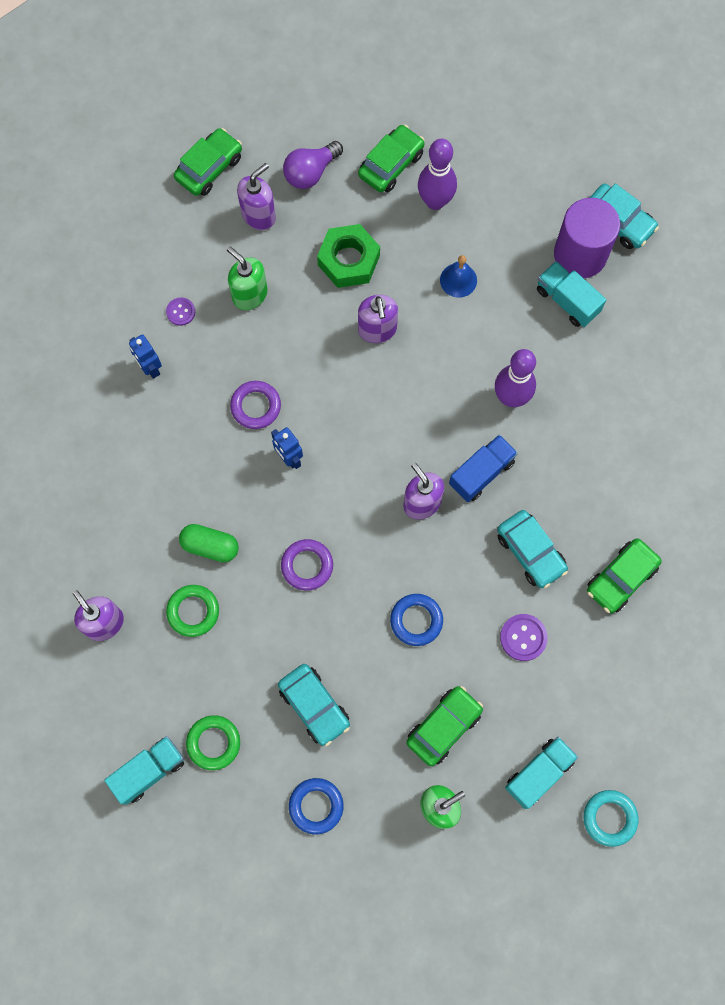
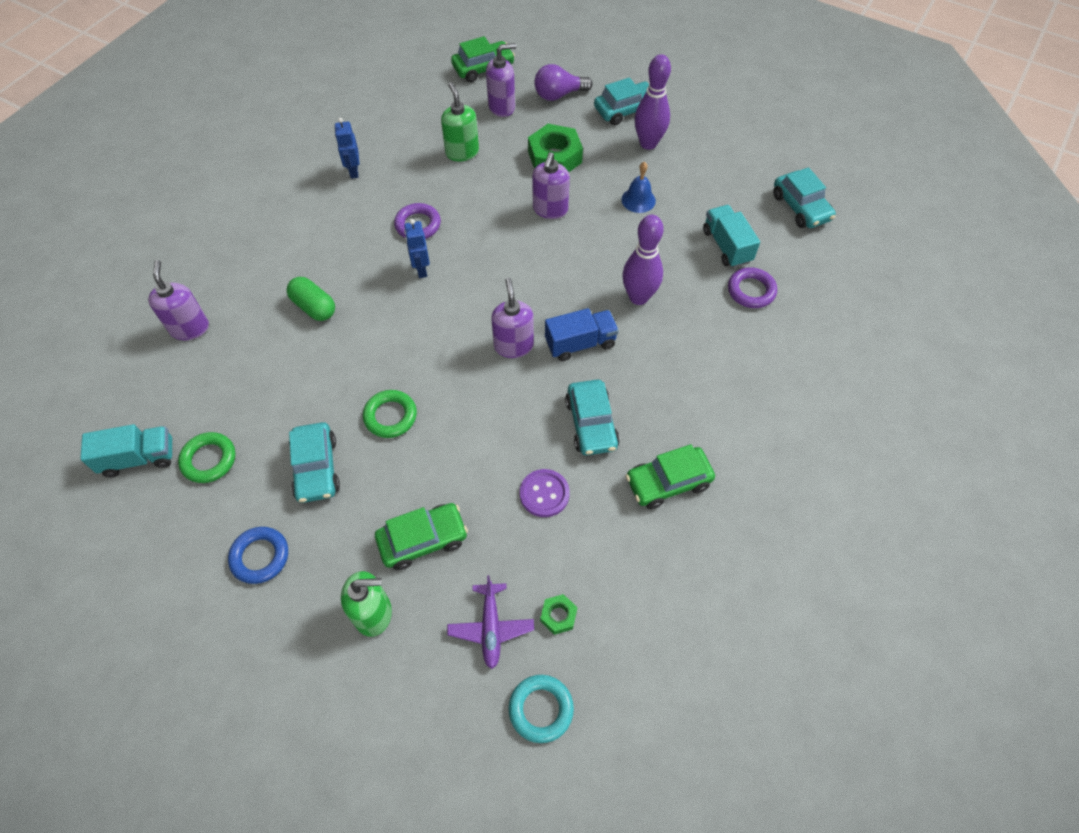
camera: 25 degrees right, 15 degrees down
purple button [166,297,195,326] -> none
green ring [166,585,219,637] -> green ring moved to [363,390,417,438]
purple ring [281,539,333,591] -> purple ring moved to [728,267,777,308]
green car [358,125,424,192] -> turquoise car [594,77,649,125]
blue ring [390,594,443,646] -> none
turquoise truck [505,737,578,809] -> purple plane [447,575,534,669]
purple cylinder [554,198,620,278] -> none
none -> green nut [540,594,577,635]

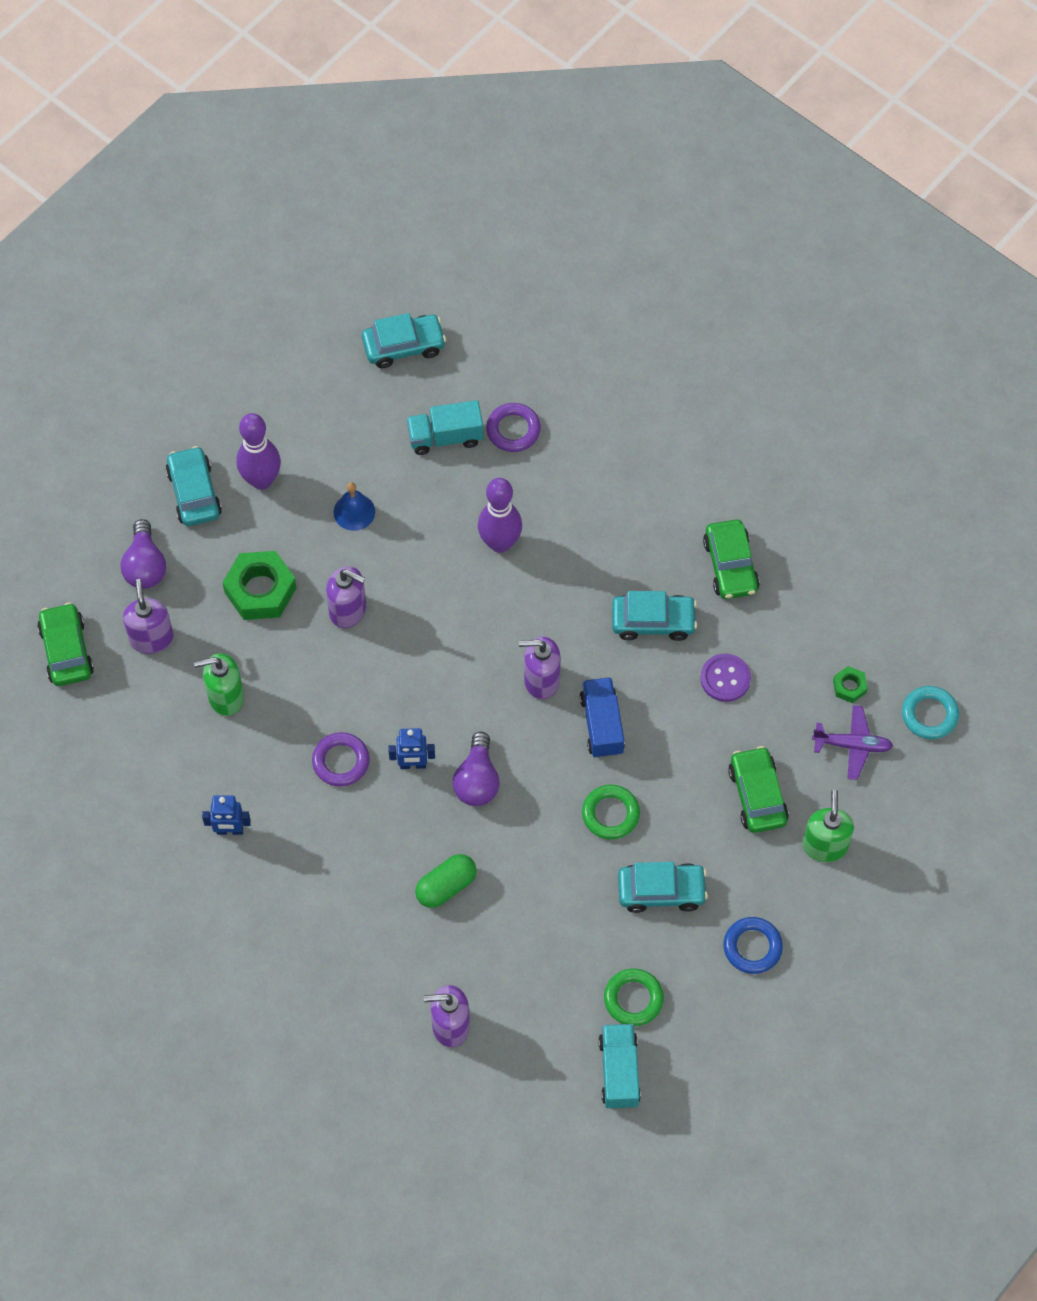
camera: 80 degrees left, 5 degrees up
blue truck [545,308,619,361] -> blue truck moved to [580,677,625,758]
none -> purple light bulb [453,732,500,806]

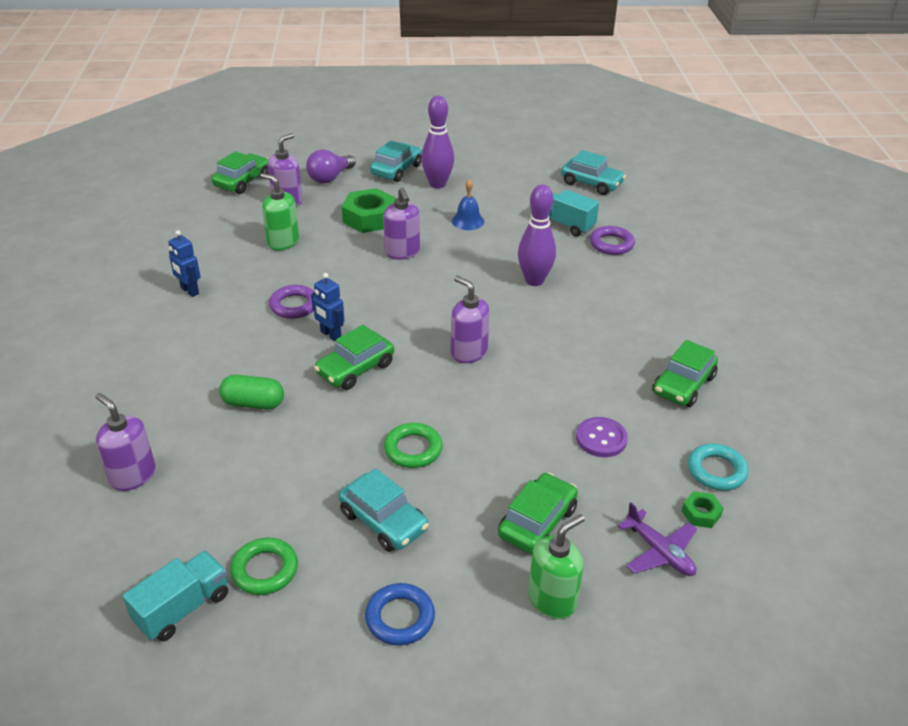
camera: 45 degrees right, 25 degrees down
purple light bulb [453,732,500,806] -> green car [314,325,394,390]
blue truck [580,677,625,758] -> none
turquoise car [612,591,697,641] -> none
turquoise ring [902,686,959,739] -> turquoise ring moved to [688,444,749,491]

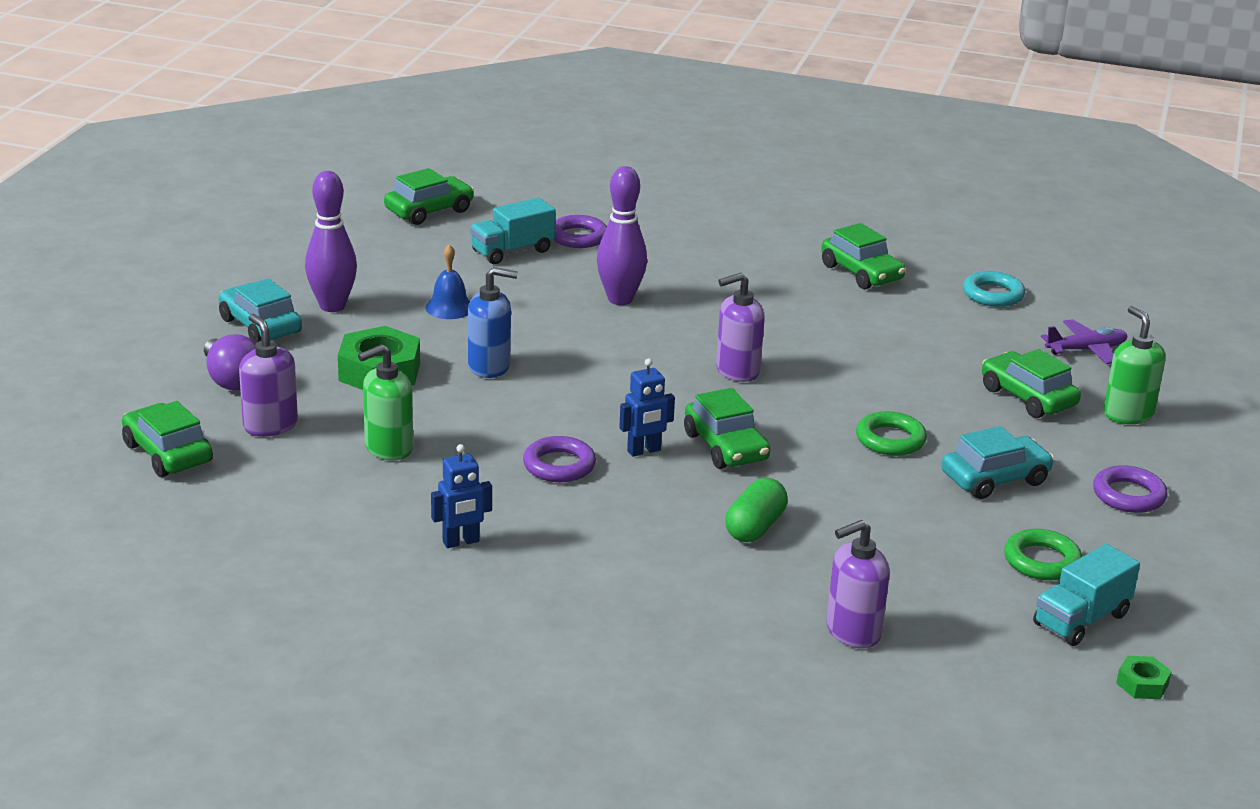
camera: 70 degrees left, 10 degrees down
turquoise truck [123,551,228,642] -> turquoise truck turned 105 degrees counterclockwise [1033,544,1140,646]
blue ring [365,583,435,646] -> purple ring [1093,465,1168,513]
purple soap dispenser [383,188,420,260] -> blue soap dispenser [468,267,518,378]
turquoise car [561,150,626,195] -> green car [384,168,474,225]
purple button [576,417,628,457] -> none
green nut [682,491,724,528] -> green nut moved to [1116,656,1172,699]

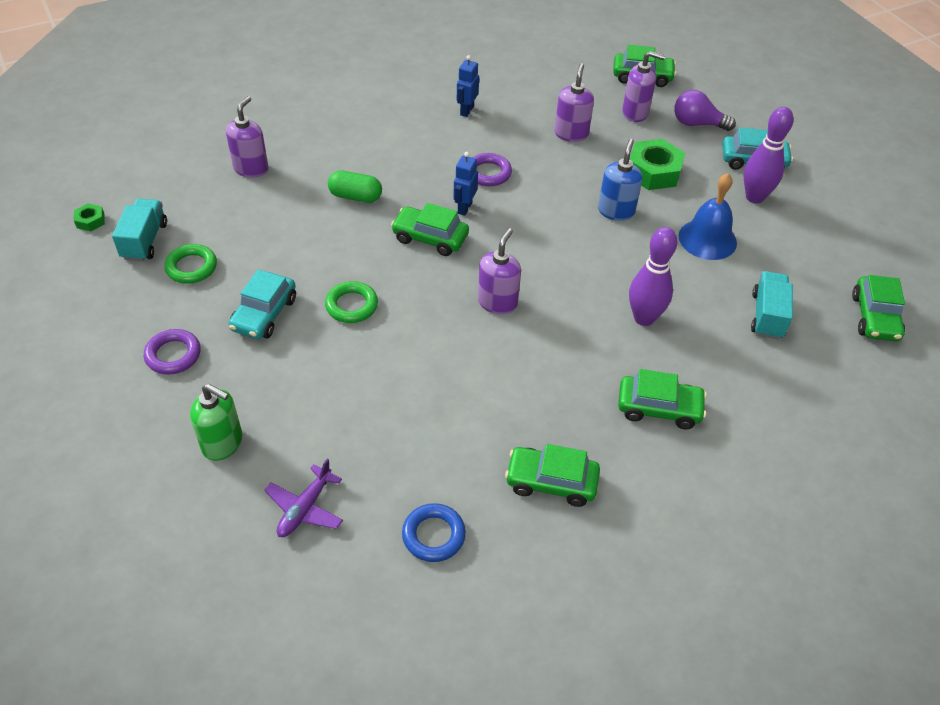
camera: 135 degrees right, 20 degrees up
green soap dispenser [358,344,413,461] -> purple soap dispenser [555,63,594,142]
blue bell [425,244,470,319] -> blue bell [679,173,737,260], size x1.58
blue soap dispenser [468,267,518,378] -> blue soap dispenser turned 150 degrees clockwise [598,139,642,221]
purple ring [554,215,607,248] -> none
green capsule [725,478,788,542] -> green capsule turned 60 degrees counterclockwise [328,170,382,203]
turquoise ring [963,271,1025,307] -> blue ring [402,503,466,562]
green car [982,349,1081,418] -> green car moved to [618,369,707,429]

